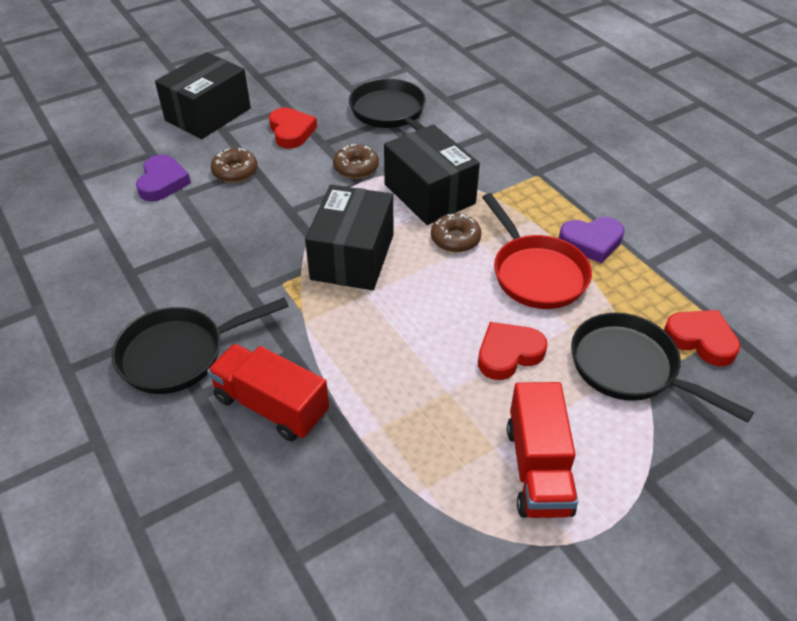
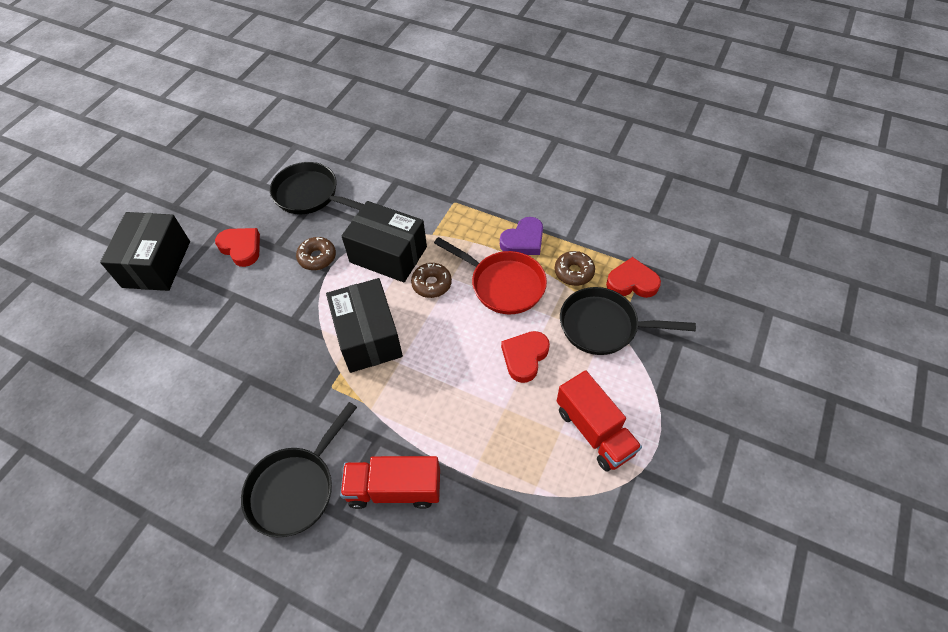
camera: 30 degrees left, 10 degrees up
purple heart [136,155,191,202] -> none
brown donut [211,148,258,183] -> brown donut moved to [555,251,595,286]

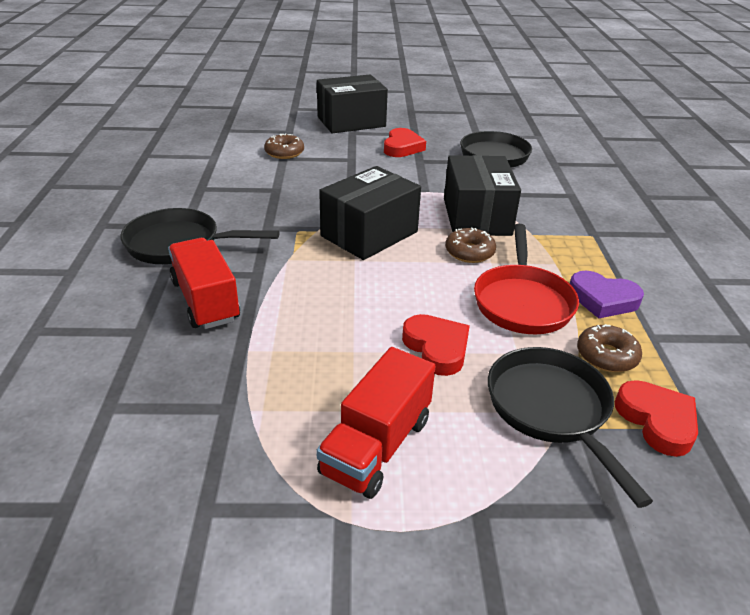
camera: 60 degrees right, 20 degrees down
brown donut [296,237,336,270] -> brown donut moved to [264,133,304,159]
red heart [501,331,550,383] -> red heart turned 60 degrees clockwise [402,314,470,376]

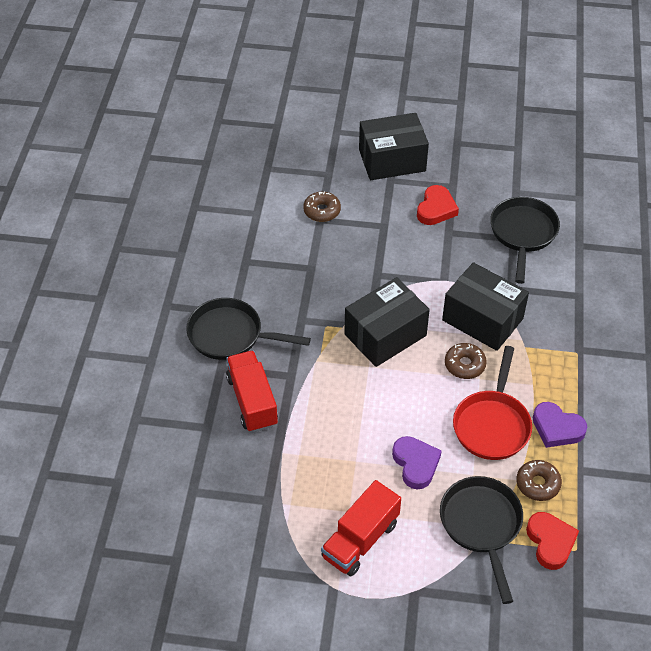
camera: 10 degrees right, 15 degrees up
red heart [402,314,470,376] -> purple heart [392,436,442,489]
black box [444,155,521,236] -> black box turned 60 degrees counterclockwise [442,262,529,351]

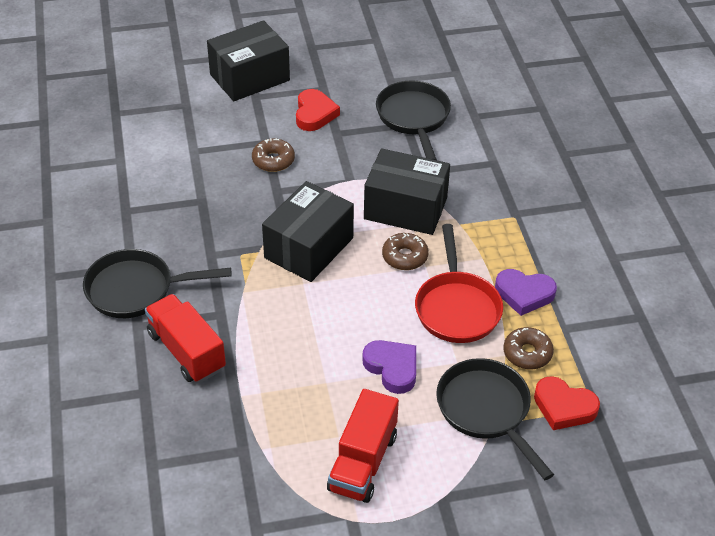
camera: 20 degrees left, 5 degrees down
brown donut [303,192,341,222] -> brown donut moved to [252,138,295,172]
red heart [526,512,579,570] -> red heart turned 150 degrees clockwise [534,376,600,430]

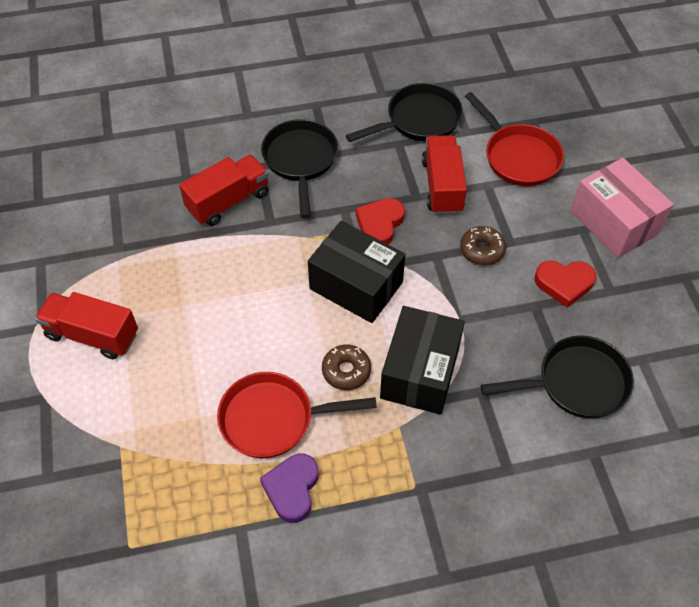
camera: 90 degrees right, 10 degrees up
black box [207,20,290,101] -> pink box [570,158,674,258]
purple heart [362,340,416,394] -> none
black pan [436,358,554,480] -> black pan moved to [346,83,463,142]
brown donut [503,327,554,369] -> none
red heart [534,376,600,430] -> red heart moved to [356,198,405,245]
none -> red truck [422,135,467,214]
none -> red pan [465,92,564,186]

